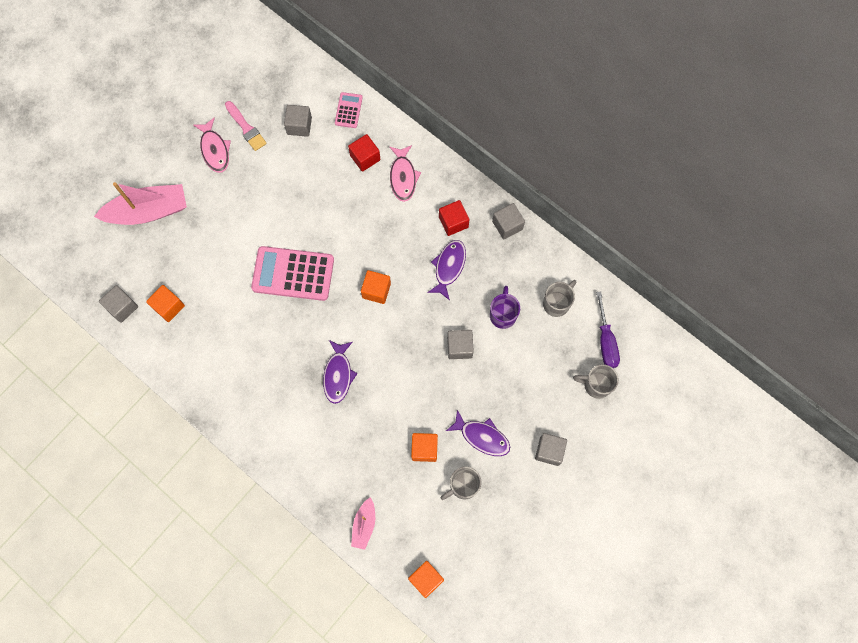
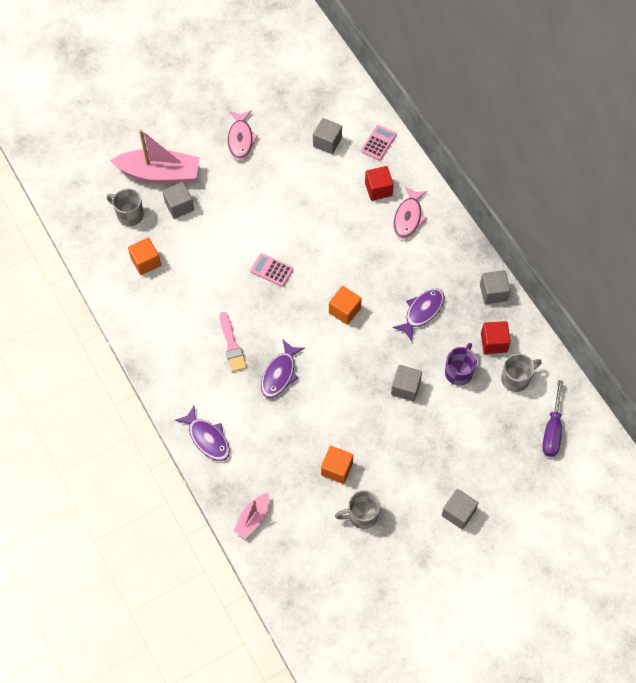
camera: 20 degrees right, 10 degrees down
grey cube [99,285,138,323] -> grey cube moved to [163,182,194,219]
pink brush [225,101,267,151] -> pink brush moved to [220,312,247,372]
pink calculator [251,246,334,301] -> pink calculator [250,253,293,287], size x0.49
orange cube [408,561,444,598] -> none
red cube [439,200,469,236] -> red cube moved to [481,321,511,354]
purple fish [446,410,510,456] -> purple fish moved to [175,406,230,461]
grey mug [573,364,619,399] -> grey mug moved to [107,188,144,226]

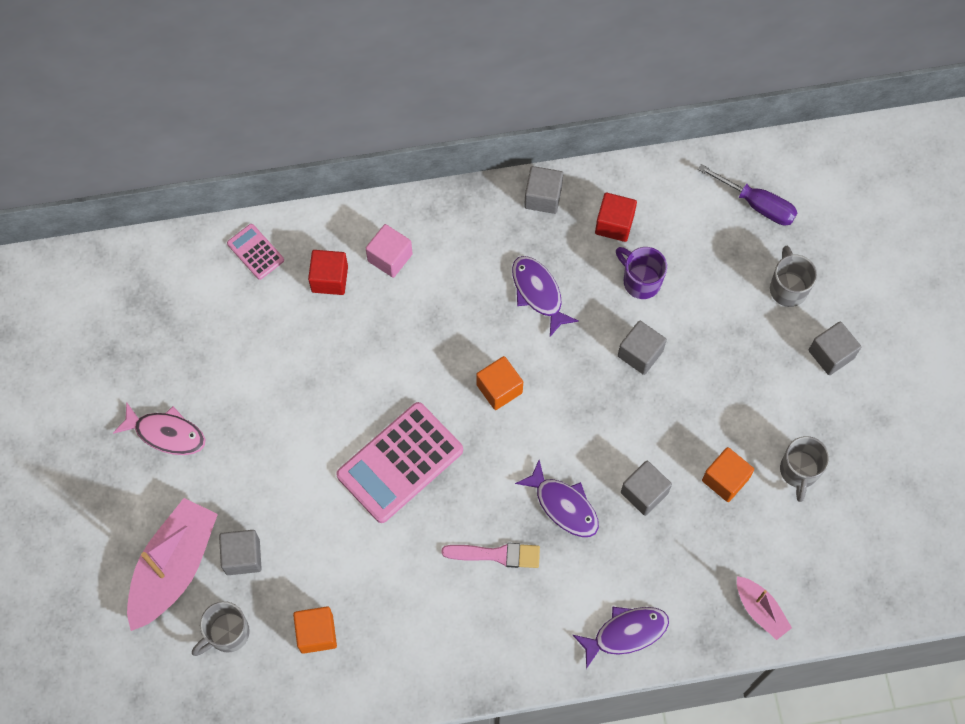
camera: 70 degrees left, 5 degrees up
pink calculator [250,253,293,287] -> pink calculator [336,402,463,523], size x2.02
grey cube [313,118,342,154] -> grey cube moved to [621,461,672,516]
pink fish [393,186,427,239] -> pink cube [366,224,413,278]
grey mug [501,354,542,392] -> grey mug moved to [770,246,817,307]

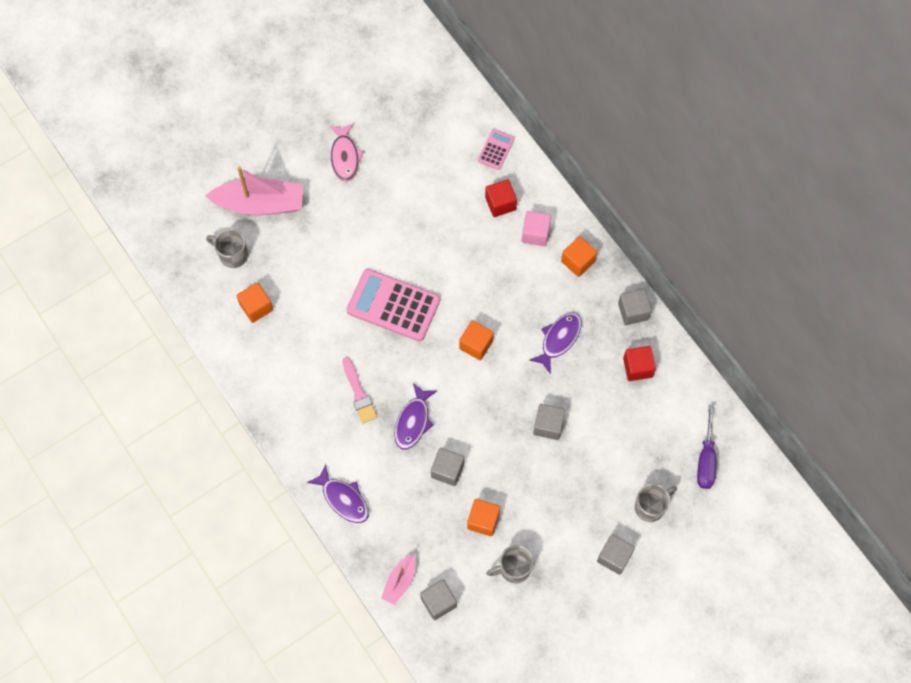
camera: 65 degrees right, 0 degrees up
grey cube [219,530,262,575] -> grey cube moved to [420,580,457,620]
purple mug [616,247,667,299] -> none
none -> orange cube [561,236,597,277]

